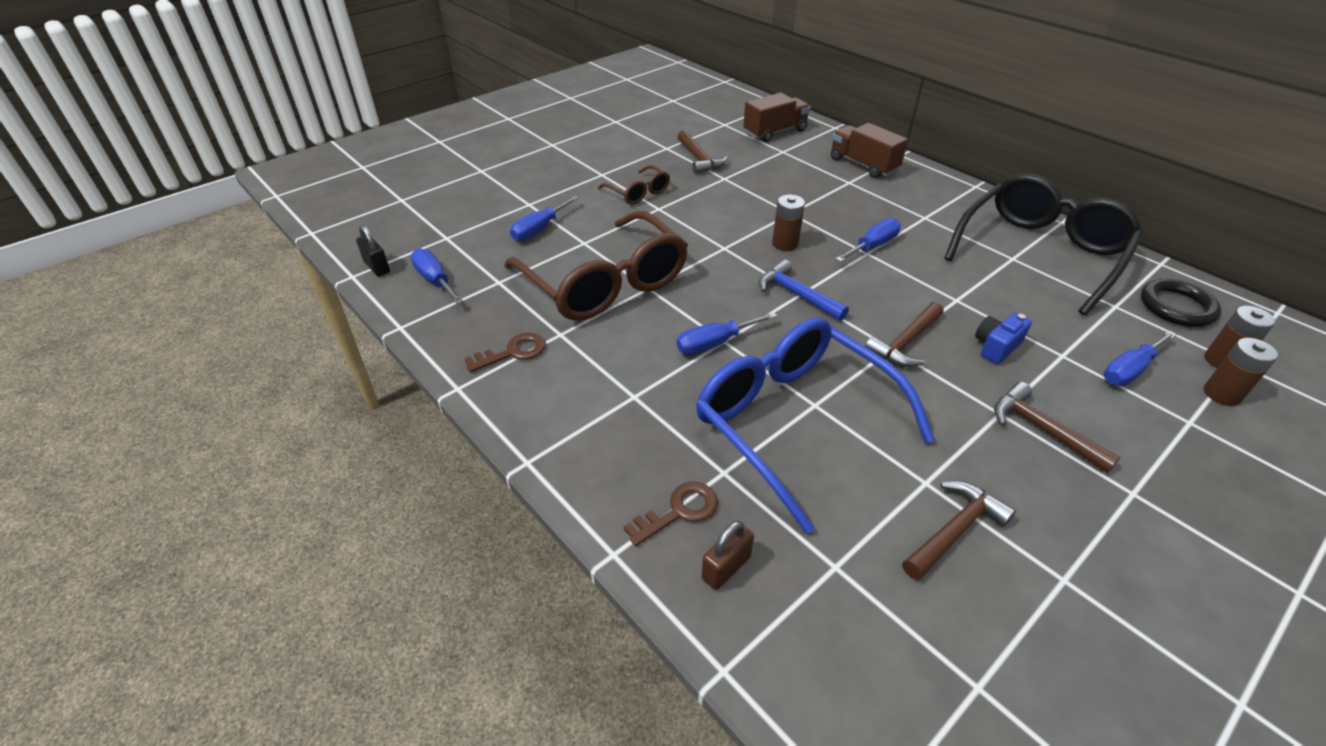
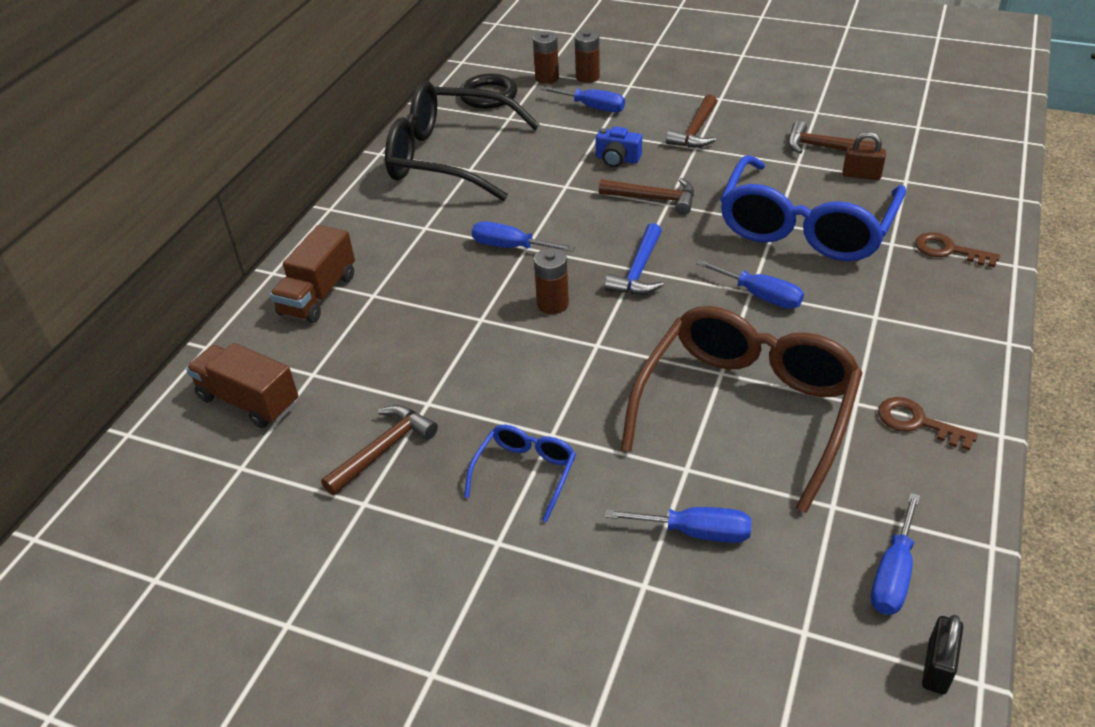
camera: 115 degrees left, 0 degrees up
brown glasses [598,165,670,205] -> blue glasses [464,425,576,522]
brown padlock [701,521,754,590] -> brown padlock moved to [842,132,886,180]

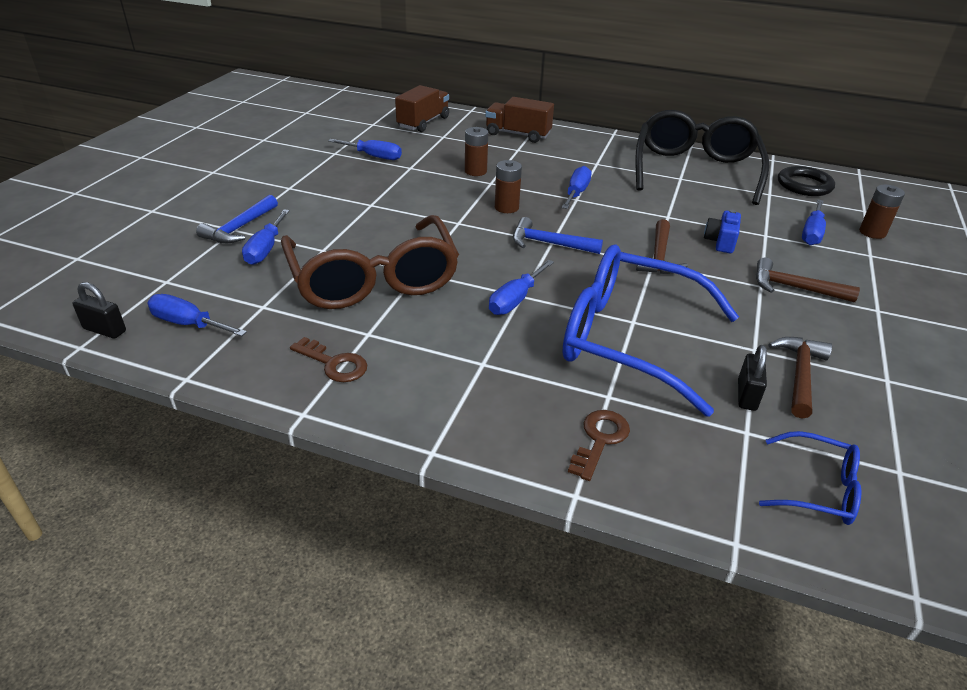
camera: 85 degrees right, 5 degrees down
brown hammer [321,405,438,495] -> blue screwdriver [328,139,402,160]
blue glasses [464,425,576,522] -> blue glasses moved to [759,431,861,525]
brown battery [533,31,559,84] -> brown battery moved to [465,127,488,176]
brown glasses [621,306,862,513] -> brown glasses turned 45 degrees clockwise [281,215,459,309]
brown padlock [842,132,886,180] -> black padlock [738,345,767,411]
brown key [878,397,978,451] -> brown key turned 90 degrees clockwise [290,337,367,382]
none -> blue hammer [196,195,278,243]

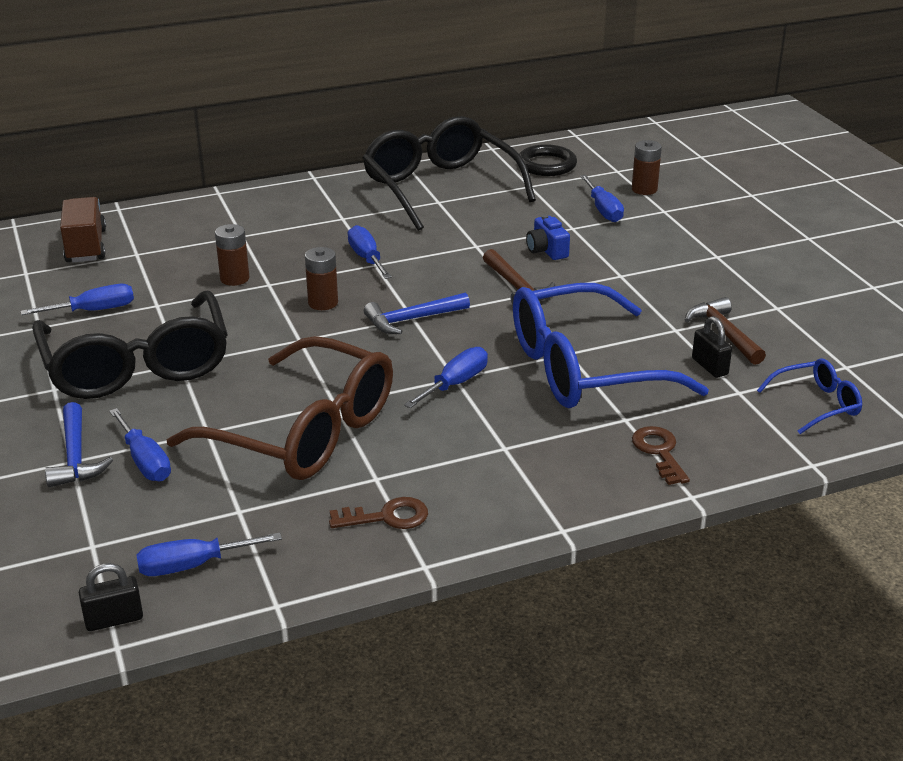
camera: 40 degrees left, 5 degrees down
brown truck [485,97,554,143] -> none
blue screwdriver [489,260,554,315] -> blue screwdriver turned 135 degrees counterclockwise [404,347,488,408]
brown hammer [756,257,860,302] -> none
none -> black glasses [32,291,228,399]

